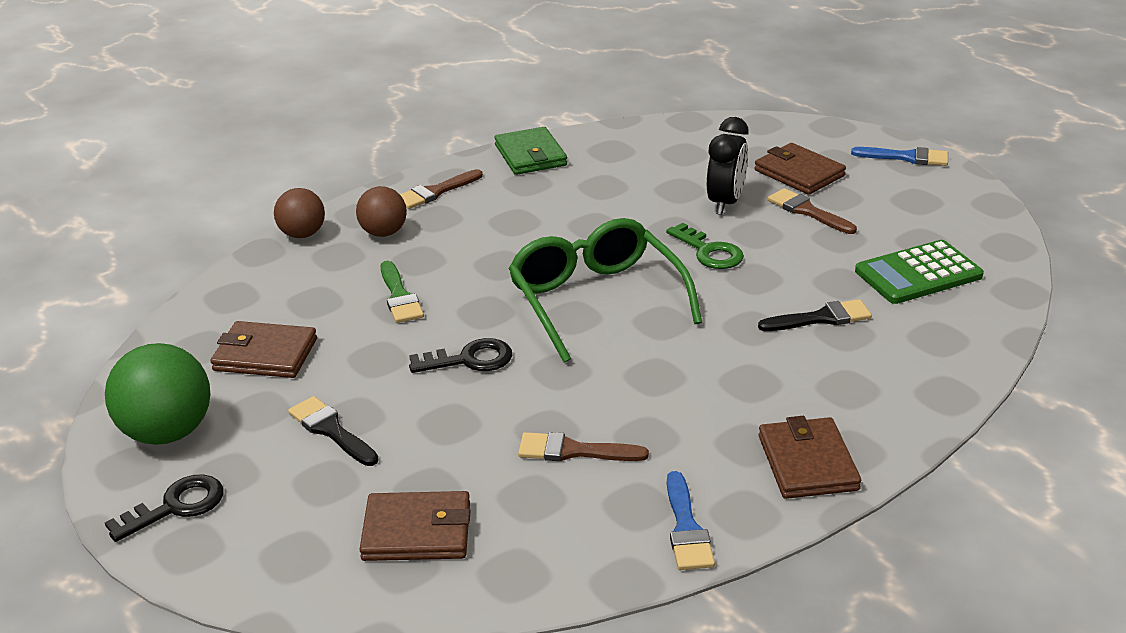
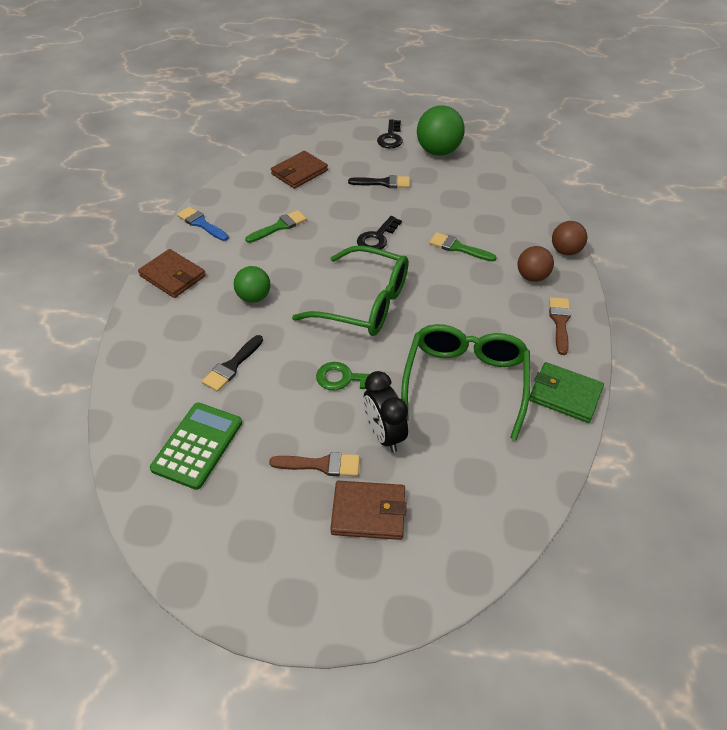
camera: 135 degrees right, 15 degrees up
brown wallet [210,321,317,378] -> none
brown brush [518,432,649,461] -> green brush [245,210,307,243]
blue brush [851,147,948,166] -> none
none -> green ball [234,266,270,303]
none -> green glasses [401,324,530,440]

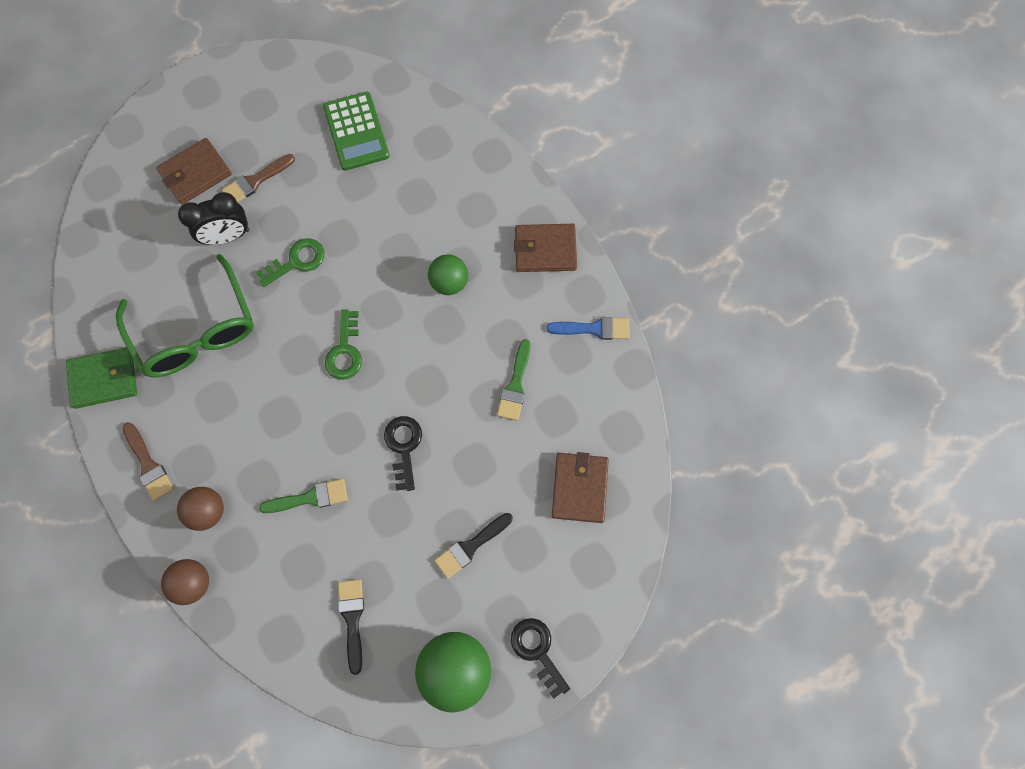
camera: 140 degrees right, 25 degrees up
black brush [202,335,263,392] -> black brush moved to [338,579,364,675]
green glasses [292,245,408,336] -> green key [325,309,362,380]
black clock [363,371,408,453] -> black clock turned 135 degrees clockwise [178,192,250,245]

